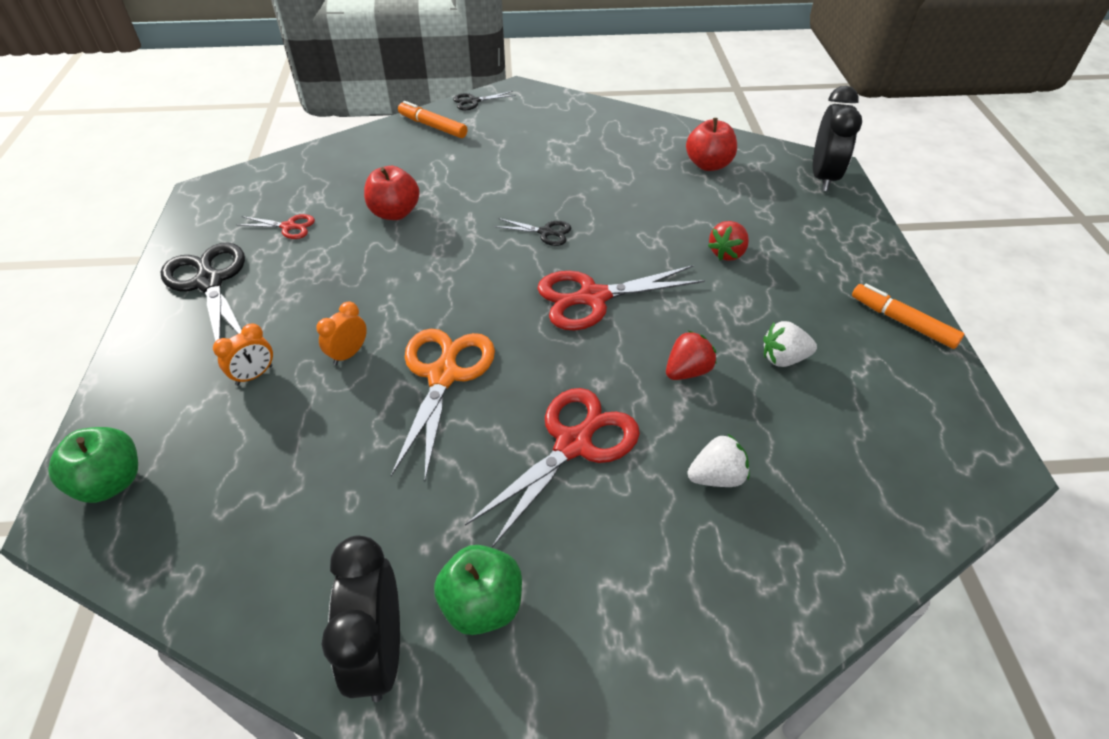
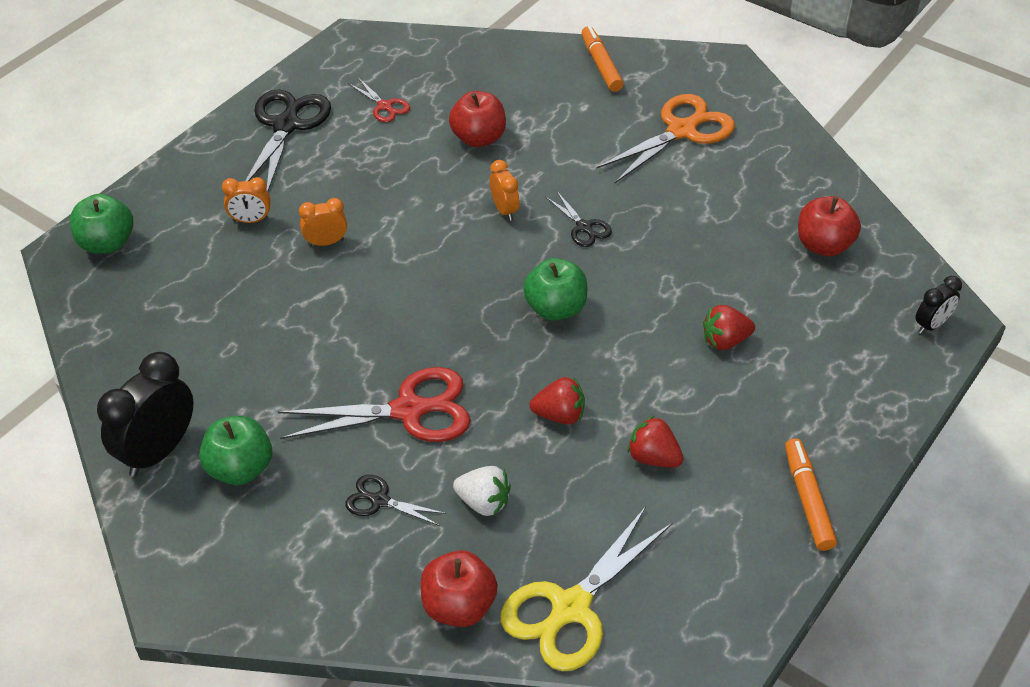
camera: 40 degrees right, 0 degrees up
orange scissors [391,329,495,480] -> orange scissors moved to [596,94,735,183]
black scissors [453,91,516,110] -> black scissors moved to [345,475,446,526]
red scissors [537,265,705,330] -> green apple [523,258,587,321]
white strawberry [763,321,817,367] -> red strawberry [627,416,684,467]
black clock [813,86,862,191] -> black clock [915,276,962,334], size x0.54
none -> red apple [420,550,498,627]
none -> orange clock [490,160,520,221]
none -> yellow scissors [500,506,673,671]

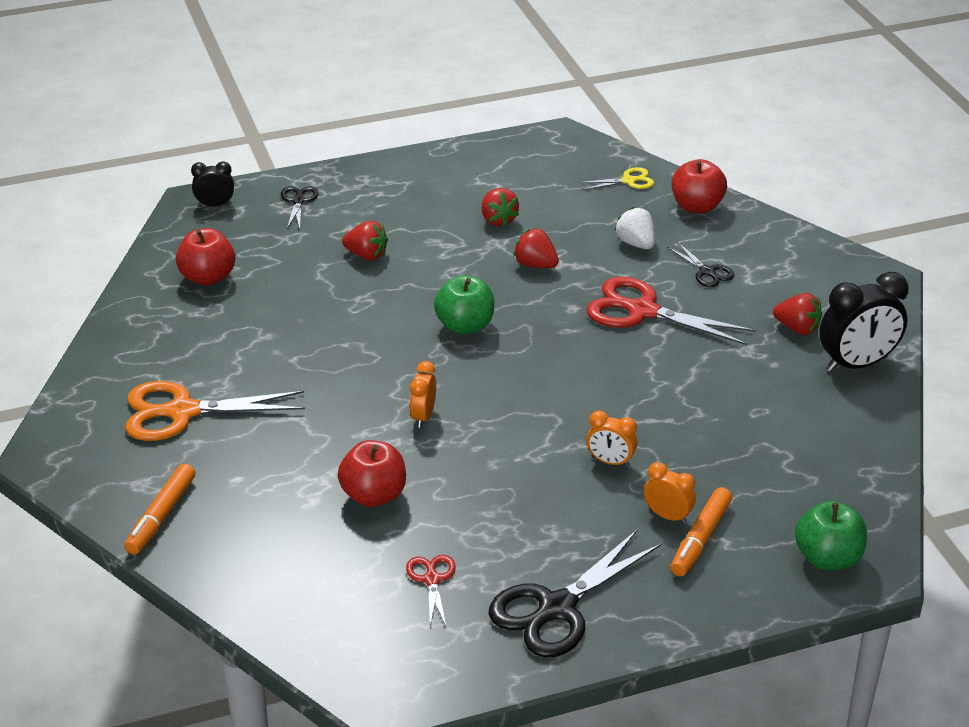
camera: 145 degrees left, 10 degrees down
green apple [199,416,272,485] -> red strawberry [773,293,822,335]
yellow scissors [500,506,673,671] -> yellow scissors [578,167,654,190], size x0.50
black scissors [546,192,612,247] -> black scissors moved to [281,186,319,229]
orange marker [785,438,837,551] -> orange marker moved to [670,487,732,576]

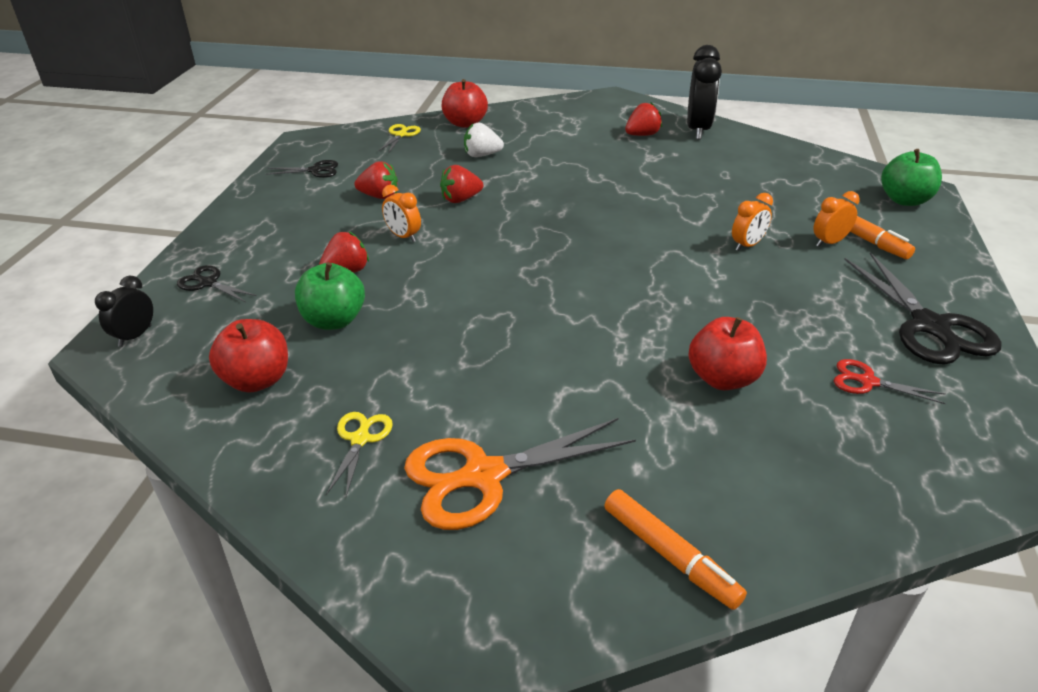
camera: 60 degrees left, 0 degrees up
orange scissors [125,381,305,441] -> orange scissors turned 45 degrees clockwise [404,418,636,530]
orange clock [409,361,436,428] -> orange clock moved to [382,185,421,242]
green apple [434,275,494,335] -> green apple moved to [295,262,365,330]
red scissors [587,277,756,345] -> none
black scissors [667,242,734,287] -> black scissors moved to [265,160,338,178]
none -> yellow scissors [326,412,393,497]

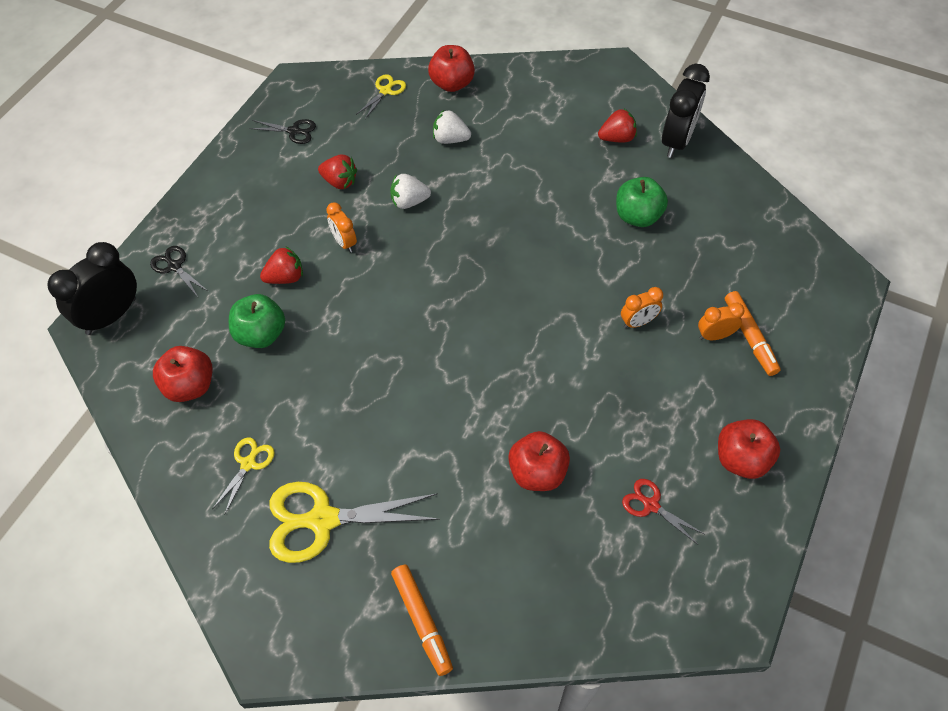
camera: 15 degrees right, 20 degrees up
black clock [95,276,153,347] -> black clock [47,242,137,335], size x1.85
orange scissors [404,418,636,530] -> yellow scissors [269,482,440,563]
red strawberry [440,165,483,203] -> white strawberry [390,174,431,209]
black scissors [844,252,1002,365] -> red apple [718,419,780,479]
green apple [881,149,942,206] -> green apple moved to [616,177,668,227]

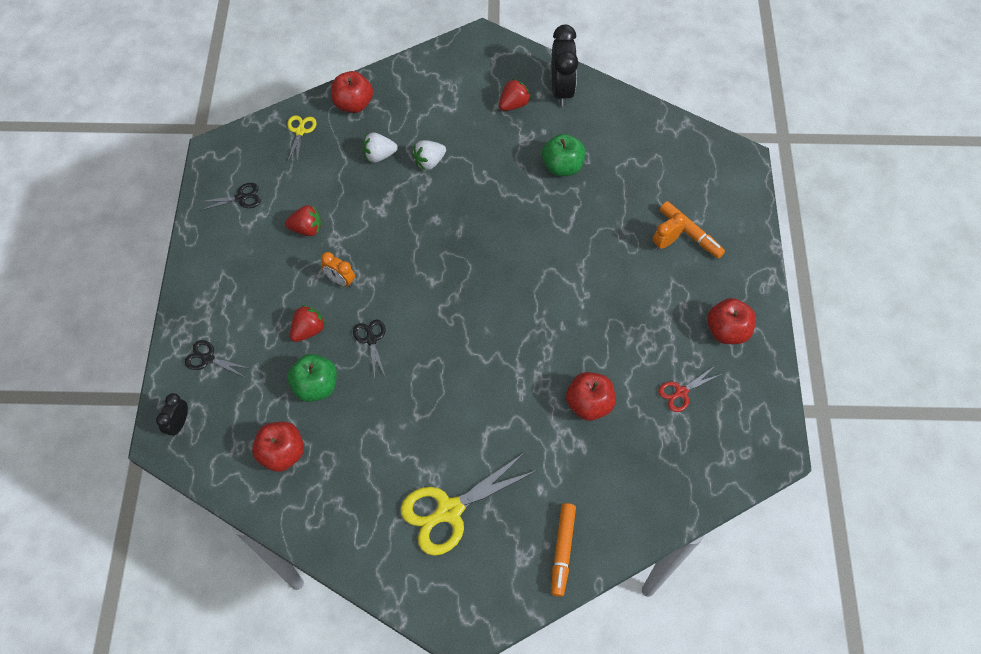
camera: 25 degrees left, 5 degrees up
black clock [47,242,137,335] -> black clock [156,393,188,437], size x0.54
yellow scissors [212,438,275,514] -> none
white strawberry [390,174,431,209] -> white strawberry moved to [412,140,446,170]
orange marker [391,565,453,676] -> orange marker turned 60 degrees clockwise [551,503,576,597]
orange clock [621,287,663,328] -> none
red scissors [622,479,704,545] -> red scissors turned 45 degrees counterclockwise [658,367,721,412]
none -> black scissors [353,320,386,378]

